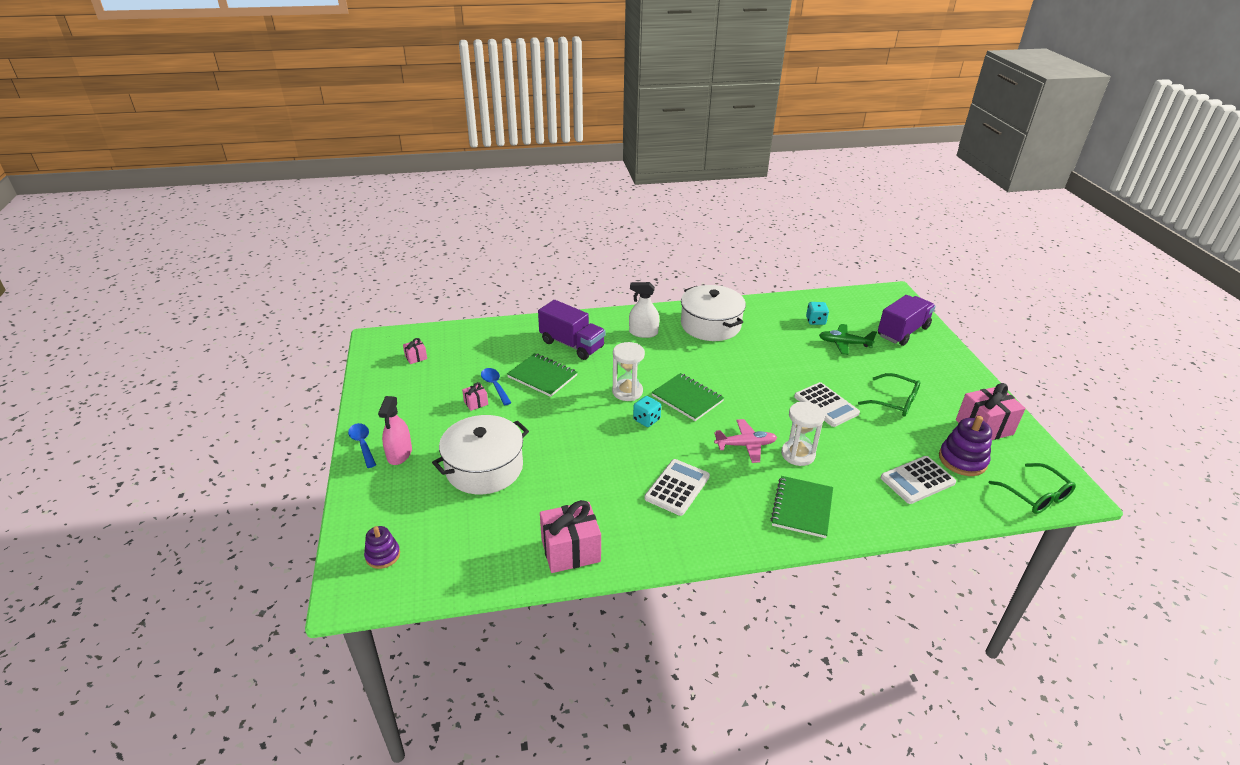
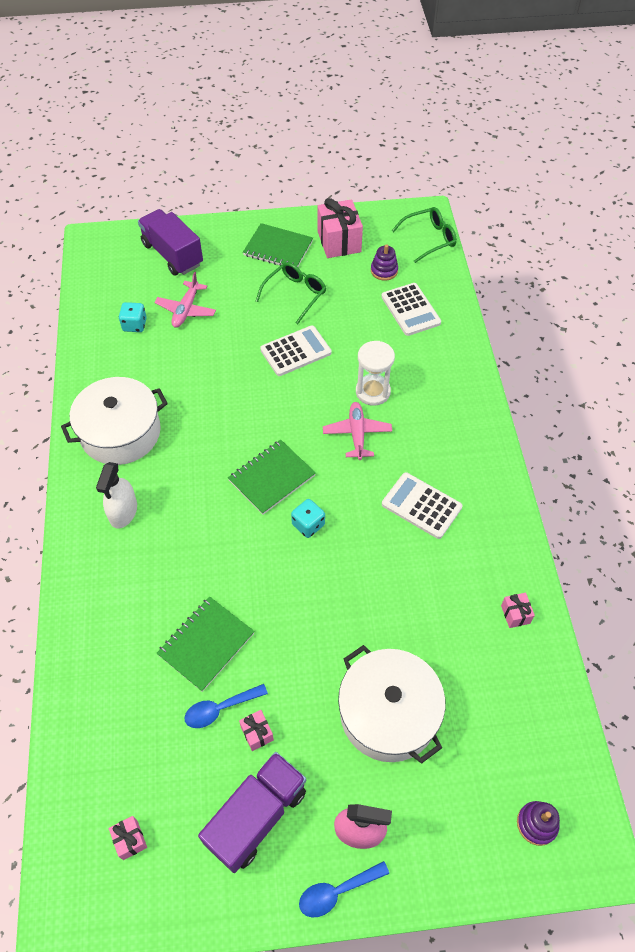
camera: 85 degrees left, 20 degrees up
purple truck [538,300,605,360] -> purple truck moved to [198,752,306,873]
pink gift [540,500,601,573] -> pink gift [501,593,535,628], size x0.47
white hourglass [612,342,645,401] -> none
green notebook [771,476,833,538] -> green notebook moved to [243,223,313,267]
green plane [819,324,877,355] -> pink plane [154,272,216,328]
purple stacking toy [939,416,992,476] -> purple stacking toy [371,245,398,281], size x0.63

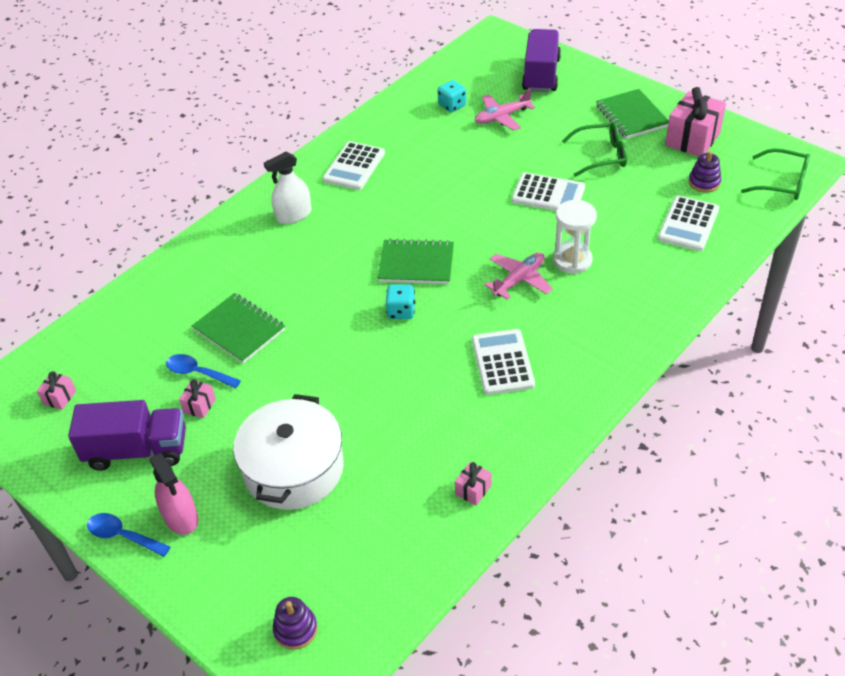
camera: 50 degrees right, 10 degrees down
white pot [61,377,168,465] -> white calculator [323,141,385,190]
green notebook [157,597,255,692] -> green notebook turned 45 degrees clockwise [192,293,285,364]

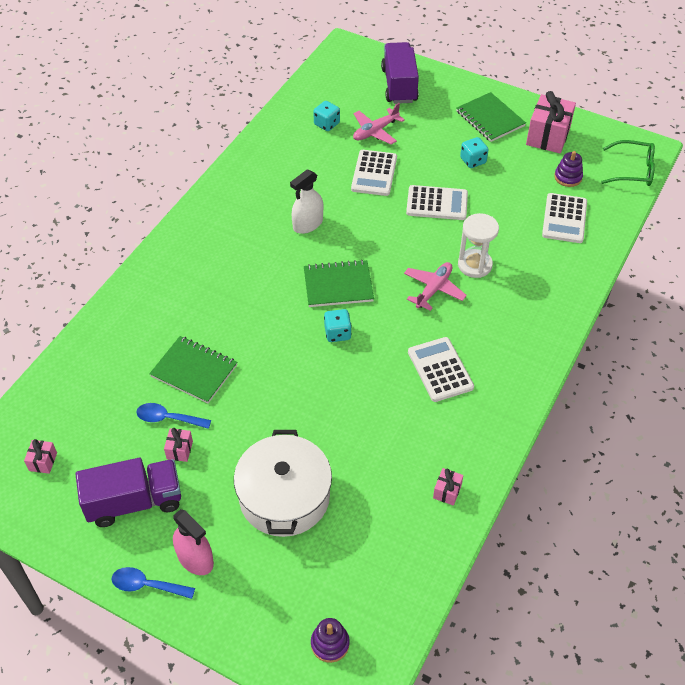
camera: 15 degrees left, 5 degrees up
white spray bottle [264,152,311,224] -> white spray bottle moved to [290,169,323,234]
white calculator [323,141,385,190] -> white calculator moved to [351,150,397,196]
green glasses [562,122,627,177] -> turquoise dice [460,137,489,168]

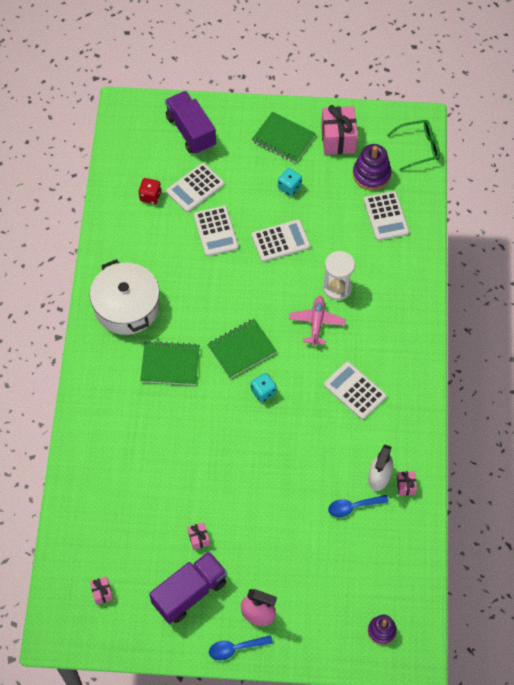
camera: 25 degrees left, 10 degrees up
blue spoon [136,403,211,429] -> blue spoon moved to [328,495,389,517]
green notebook [149,336,237,403] -> green notebook moved to [140,341,200,385]
white pot [234,430,332,537] -> white pot moved to [90,259,160,335]
white spray bottle [290,169,323,234] -> white spray bottle moved to [368,445,393,491]
turquoise dice [313,101,340,131] -> red dice [138,178,161,204]
pink plane [353,103,405,145] -> white calculator [166,163,224,212]
purple stacking toy [554,151,583,187] -> purple stacking toy [353,144,392,190], size x1.59

